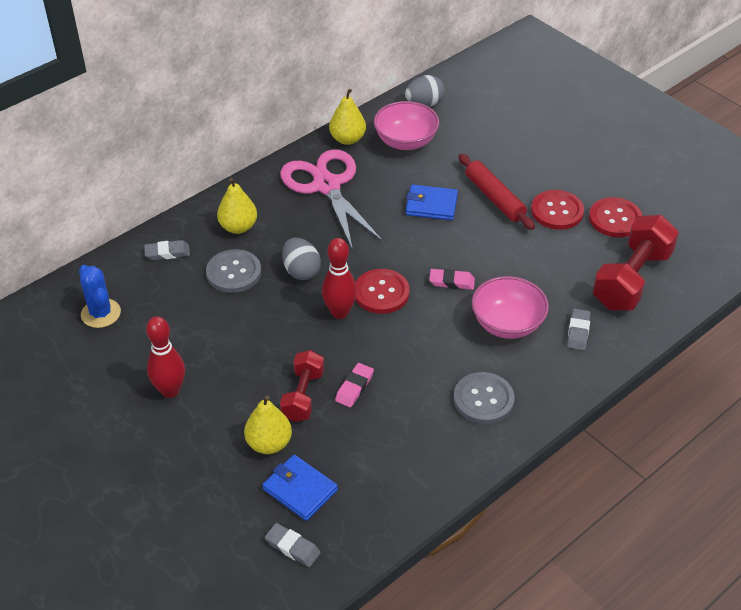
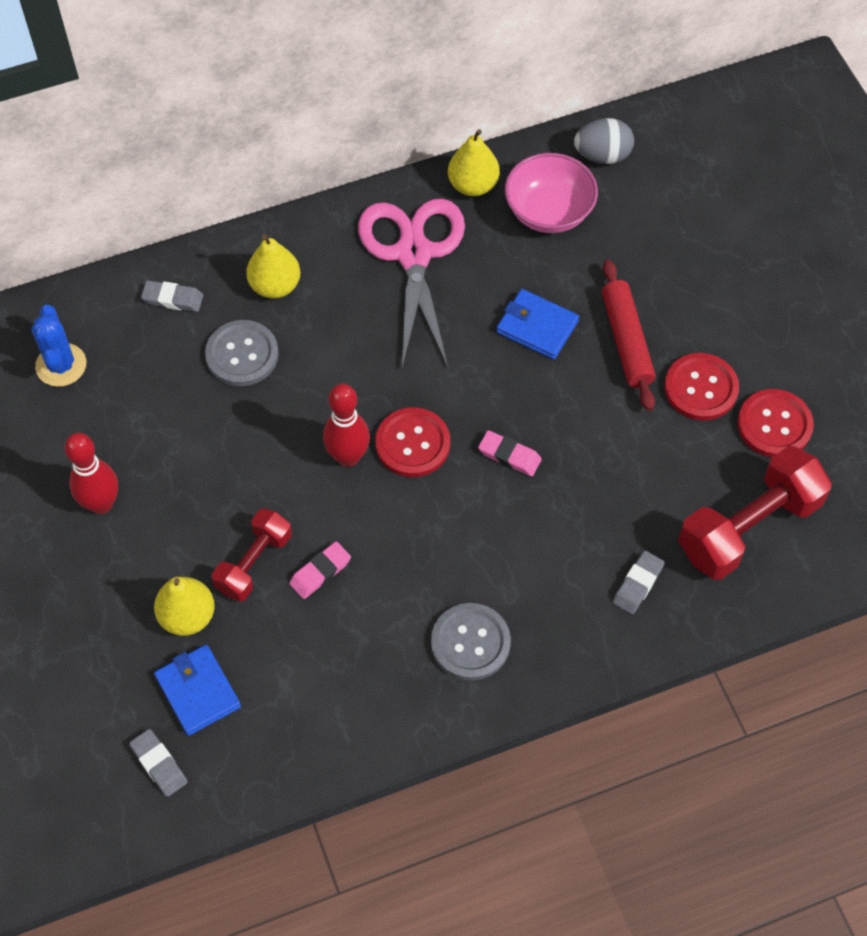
camera: 20 degrees right, 15 degrees up
grey egg [282,238,321,280] -> none
pink bowl [472,276,549,339] -> none

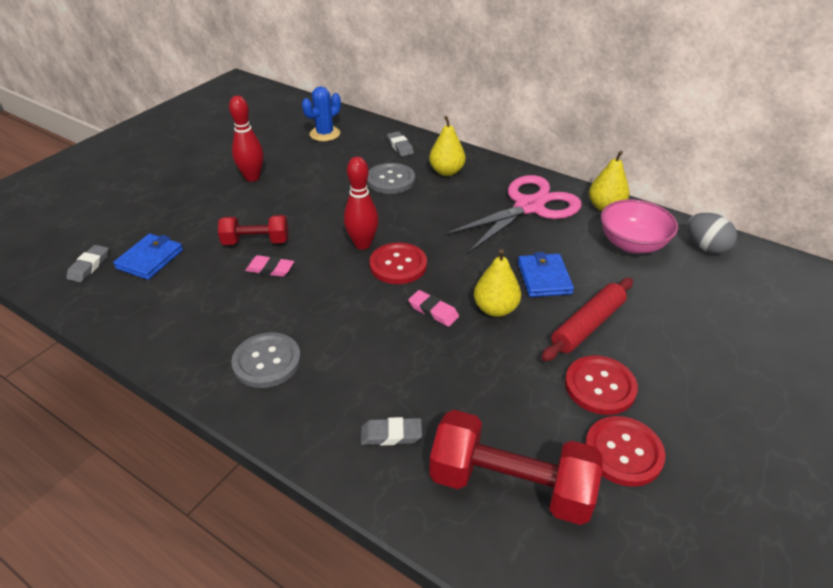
camera: 55 degrees right, 20 degrees down
yellow pear [154,577,215,636] -> yellow pear moved to [474,249,521,317]
pink eraser [478,430,542,476] -> pink eraser turned 45 degrees counterclockwise [408,290,459,327]

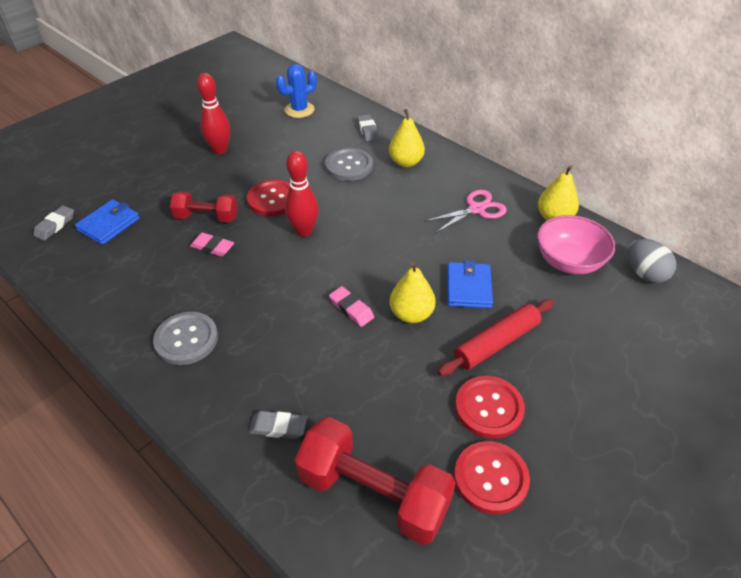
camera: 10 degrees right, 5 degrees up
red button [369,243,427,284] -> red button moved to [247,180,290,216]
pink scissors [444,175,581,253] -> pink scissors [426,190,507,233], size x0.56

